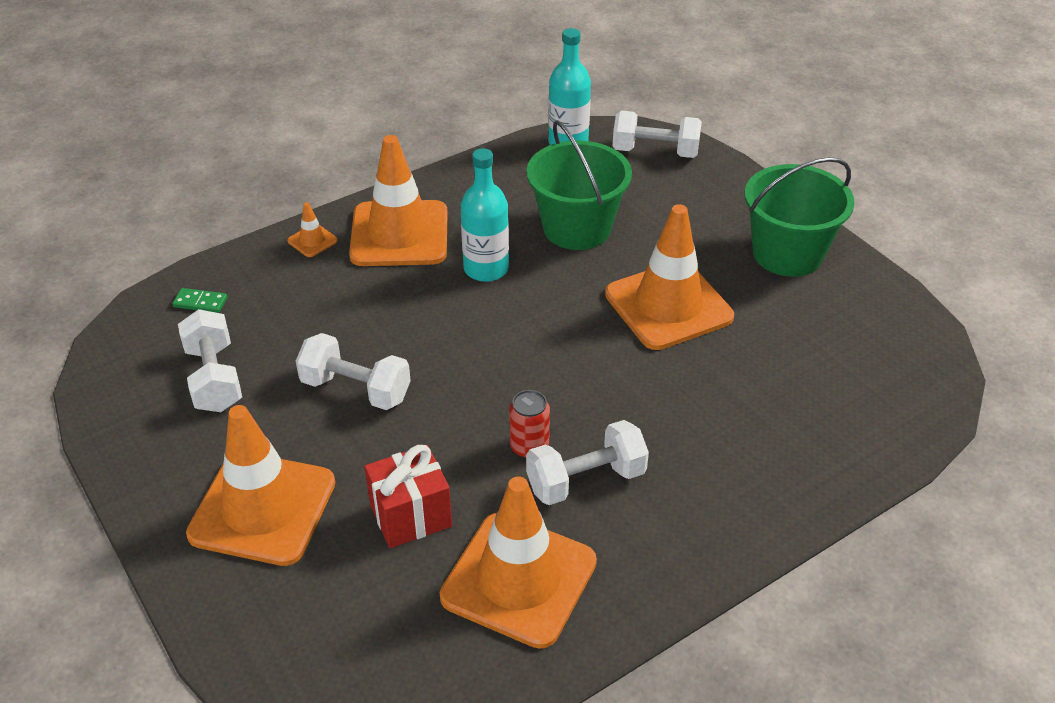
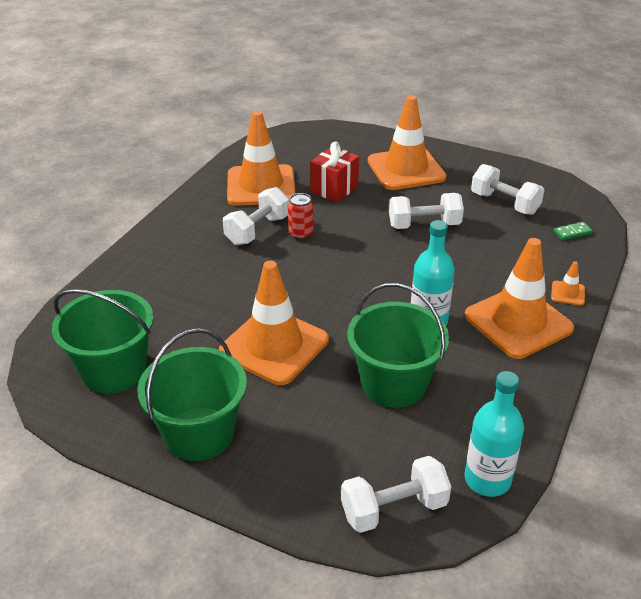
camera: 150 degrees right, 5 degrees down
none -> green bucket [52,289,154,394]

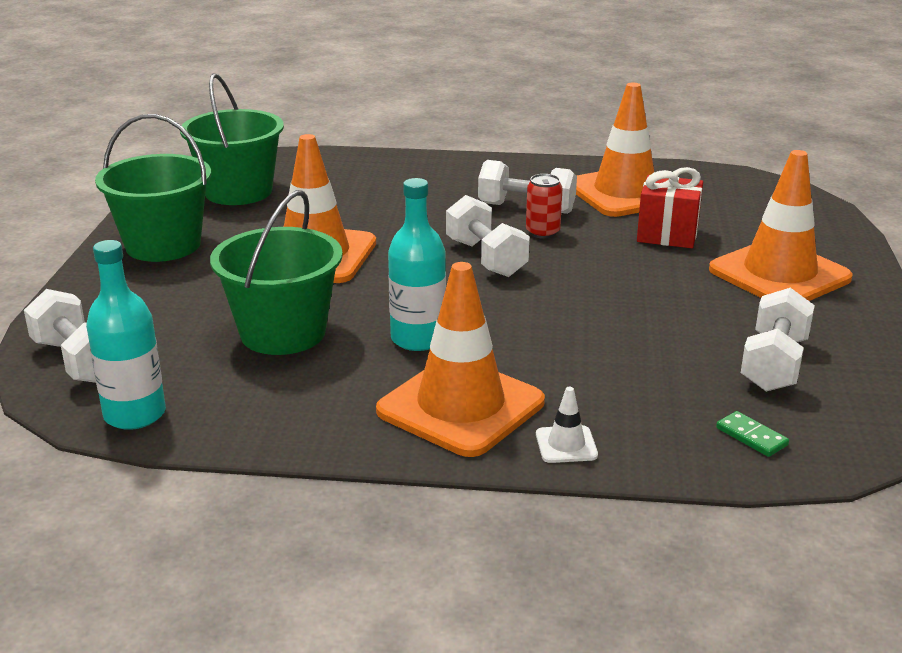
camera: 70 degrees right, 10 degrees down
white dumbbell [389,193,464,229] -> white dumbbell moved to [446,195,530,277]
orange traffic cone [551,261,585,306] -> white traffic cone [536,387,598,463]

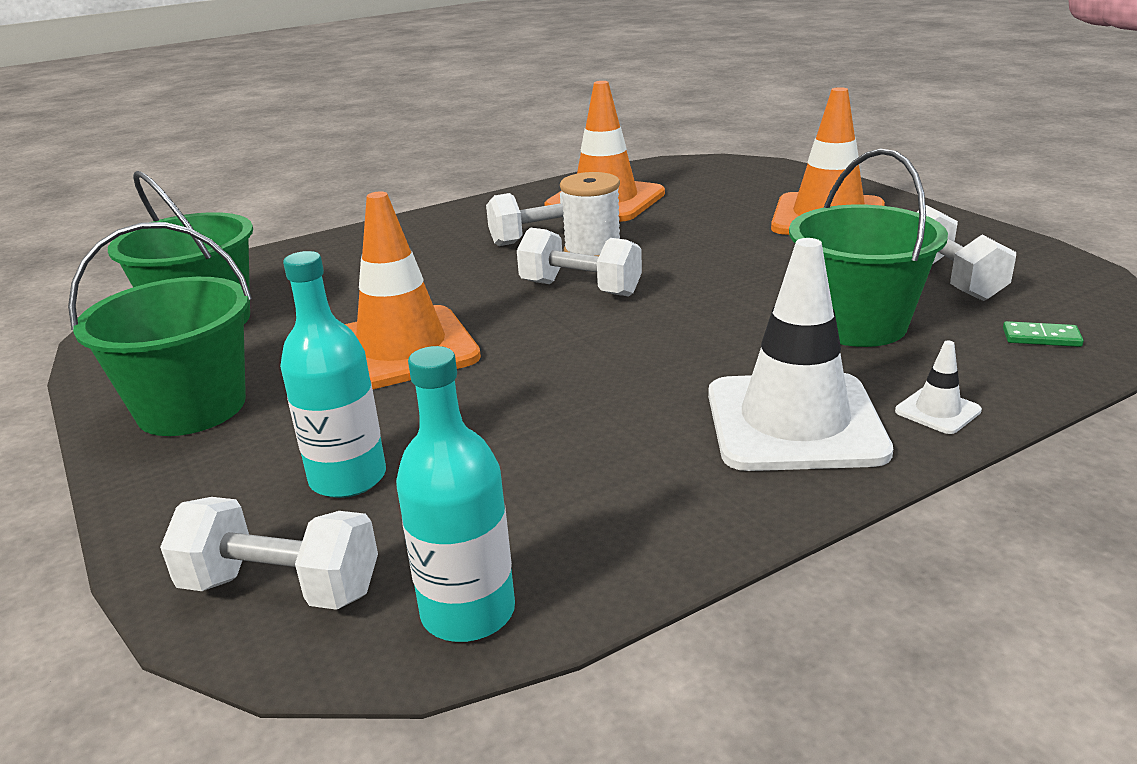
camera: 35 degrees left, 0 degrees up
green bucket [210,190,343,355] -> green bucket moved to [789,148,948,347]
orange traffic cone [376,262,545,457] -> white traffic cone [708,238,893,471]
turquoise bottle [388,178,446,351] -> turquoise bottle moved to [280,251,386,498]
red can [526,174,562,239] -> white spool [560,172,620,256]
red gift [637,167,703,248] -> none

